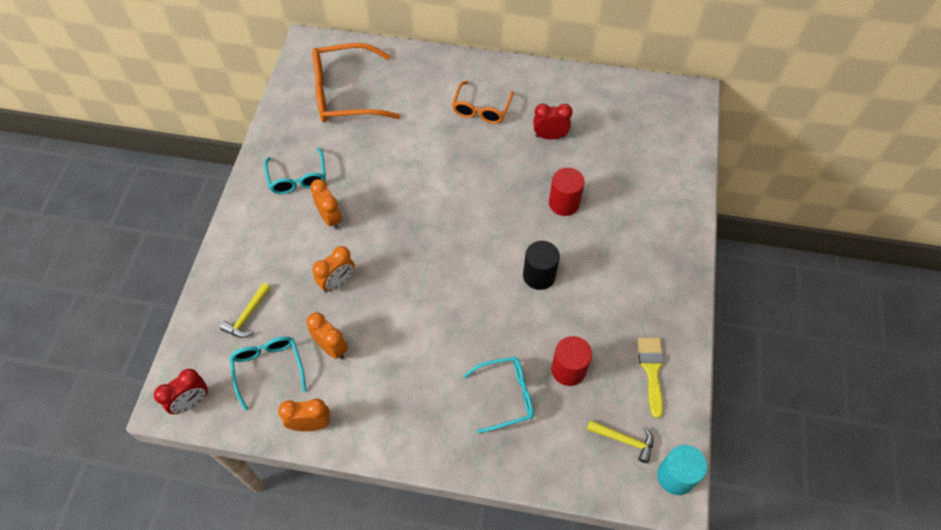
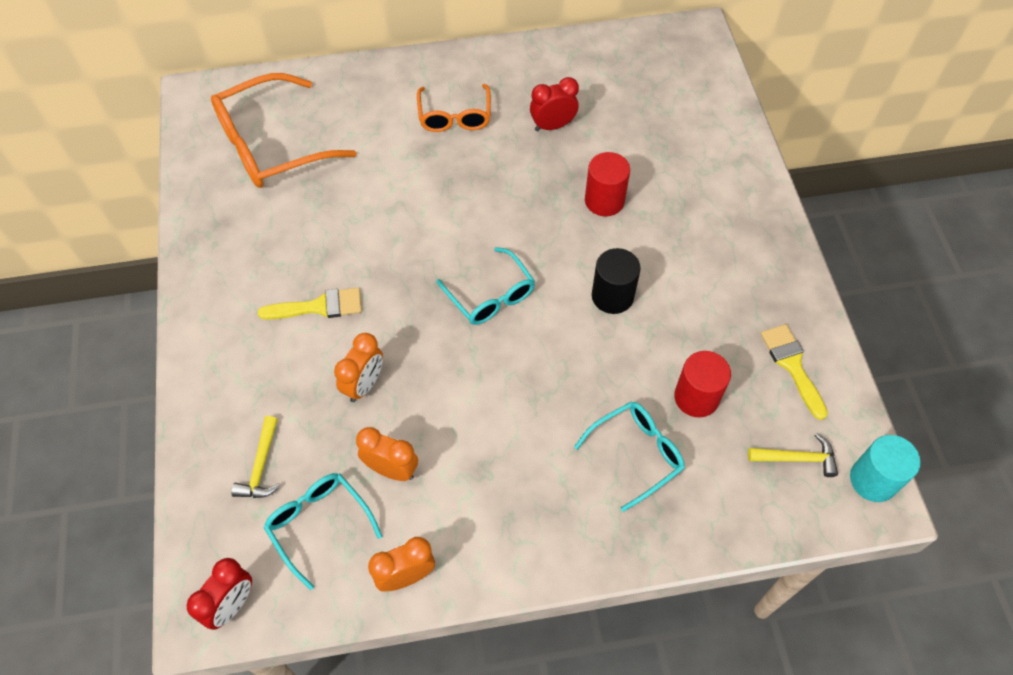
camera: 20 degrees left, 0 degrees up
turquoise glasses [264,147,326,194] -> turquoise glasses moved to [436,247,535,325]
orange clock [310,179,342,230] -> yellow brush [258,288,362,320]

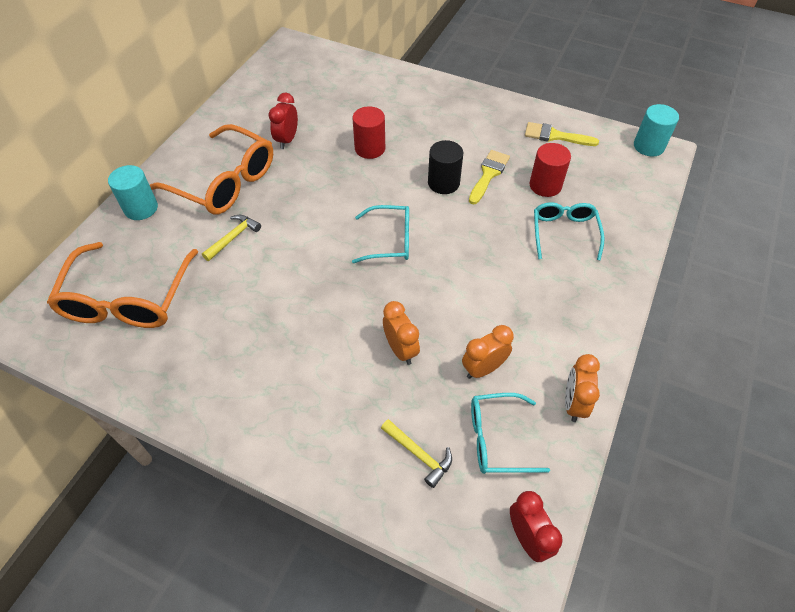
camera: 55 degrees left, 5 degrees down
yellow brush [258,288,362,320] -> yellow brush moved to [469,150,510,204]
orange glasses [417,84,491,132] -> orange glasses [150,124,273,215], size x1.68
yellow hammer [748,434,838,477] -> yellow hammer moved to [202,215,261,261]
none -> turquoise cylinder [108,165,158,220]

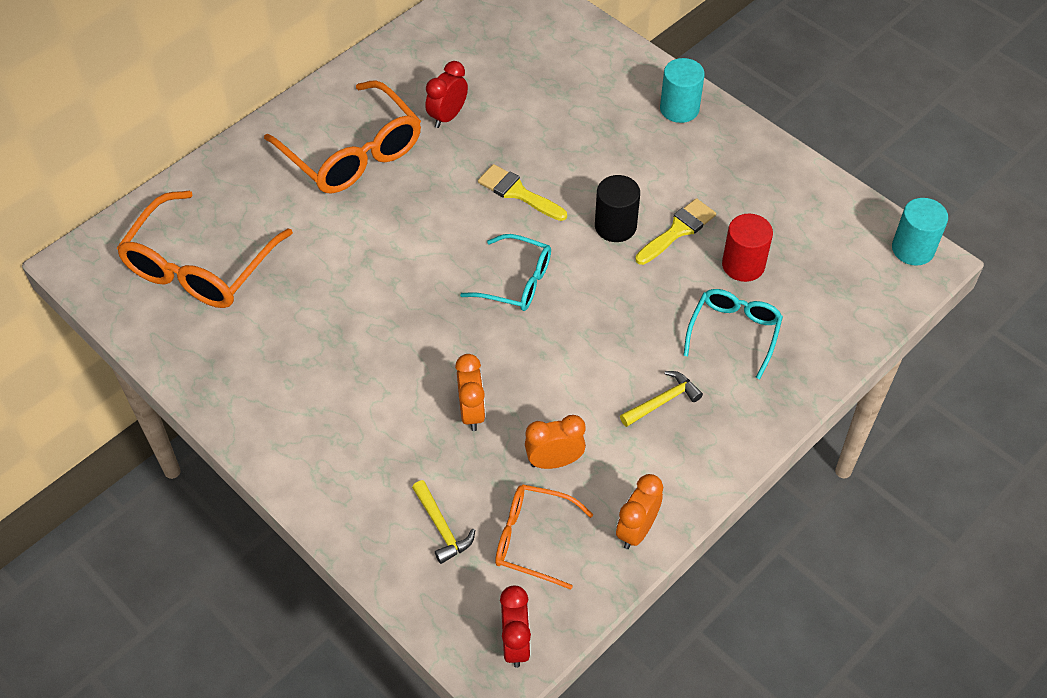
camera: 20 degrees right, 0 degrees up
turquoise cylinder [108,165,158,220] -> turquoise cylinder moved to [660,58,705,123]
yellow hammer [202,215,261,261] -> yellow hammer moved to [620,371,703,427]
red cylinder [352,106,385,159] -> none
turquoise glasses [471,393,550,474] -> orange glasses [495,484,594,590]
yellow brush [525,122,599,146] -> yellow brush moved to [478,164,567,221]

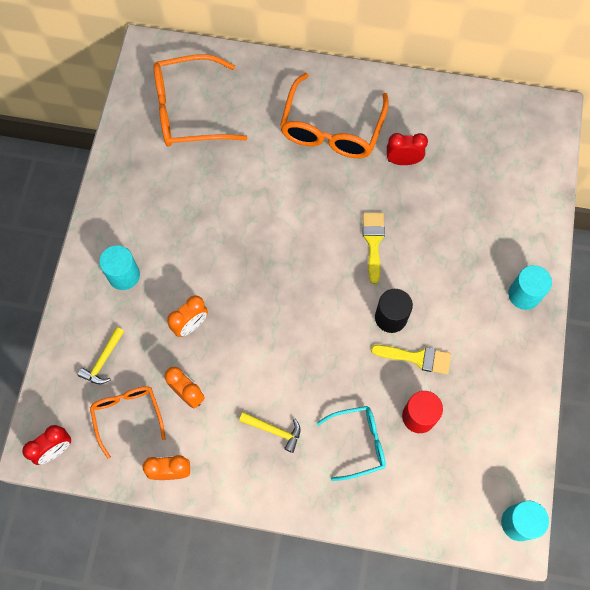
camera: 55 degrees right, 15 degrees up
turquoise glasses [460,234,551,311] -> none
none -> turquoise cylinder [99,245,140,290]

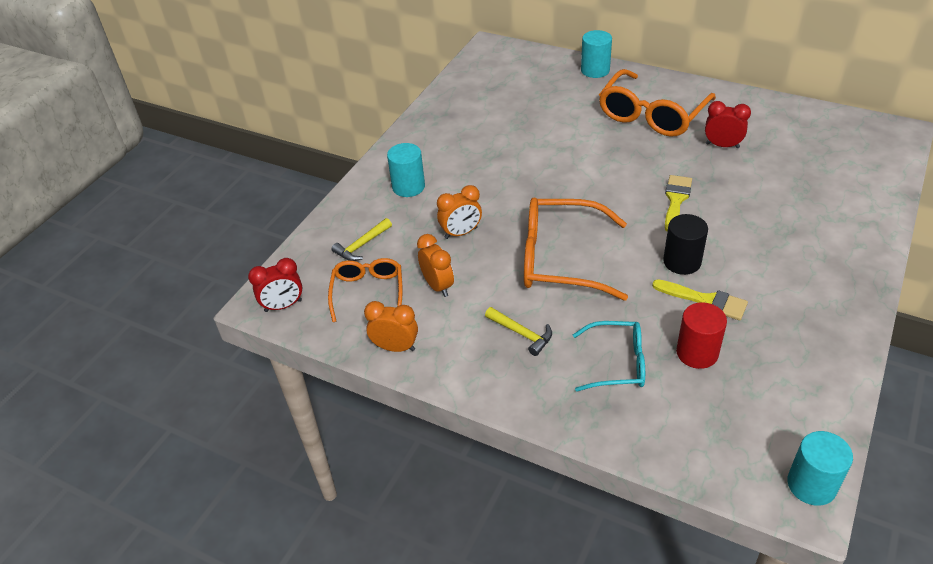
camera: 20 degrees right, 25 degrees down
orange glasses [153,54,247,147] -> orange glasses moved to [524,197,628,301]
turquoise cylinder [508,265,552,310] -> turquoise cylinder moved to [581,30,612,78]

